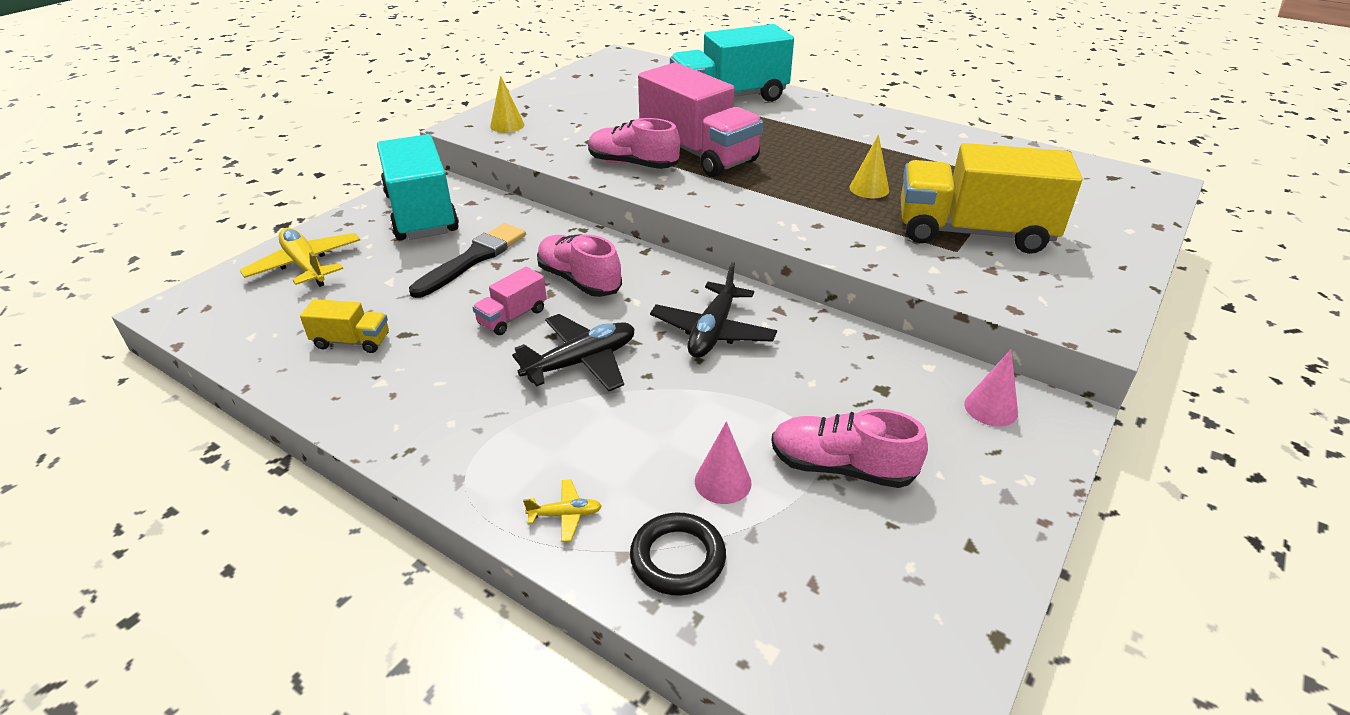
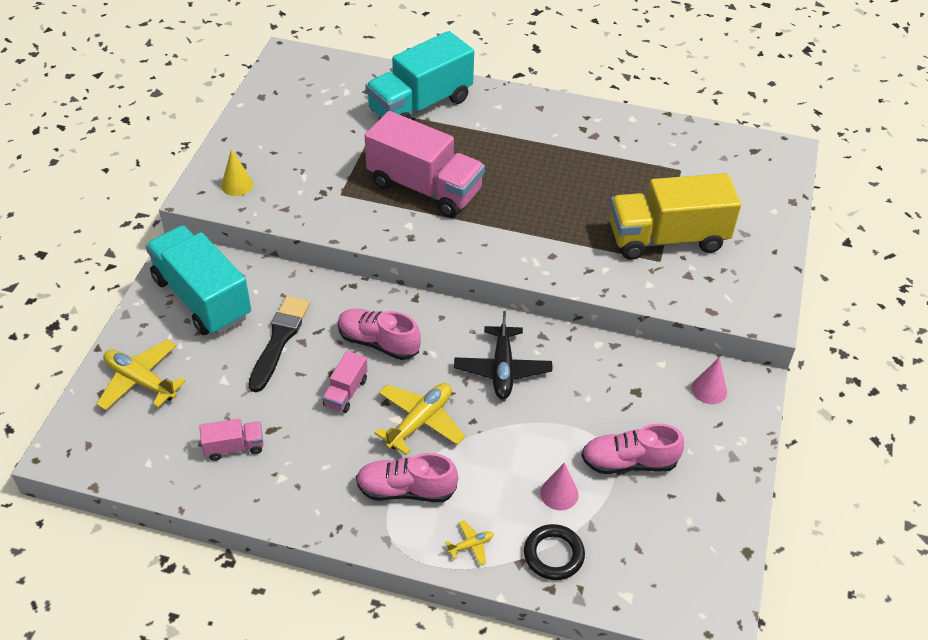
camera: 20 degrees left, 10 degrees up
yellow truck [300,299,389,353] -> pink truck [200,419,263,461]
black plane [512,314,635,391] -> yellow plane [374,383,465,455]
pink shoe [588,118,680,169] -> pink shoe moved to [356,453,458,502]
yellow cone [849,134,889,198] -> none

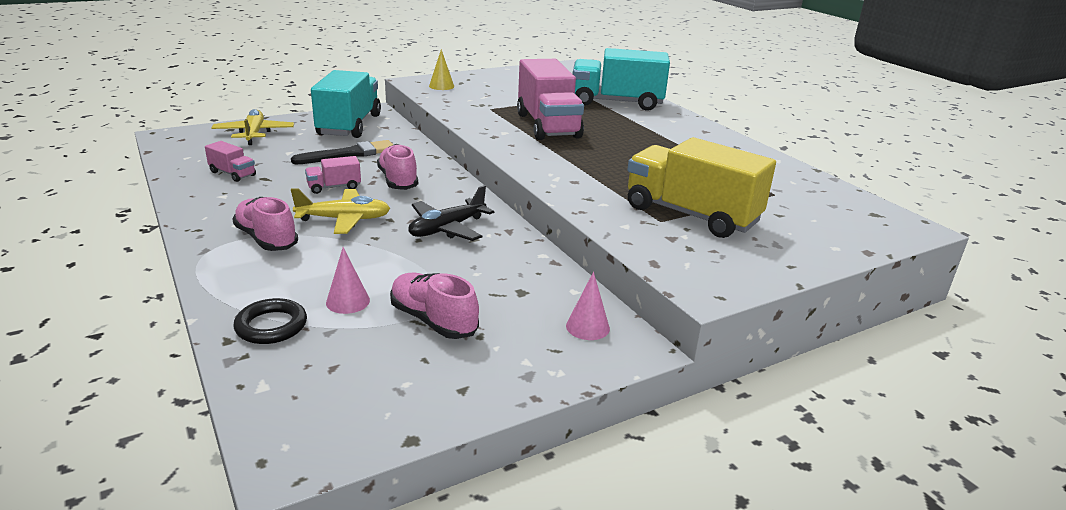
camera: 45 degrees right, 20 degrees down
yellow plane [445,520,494,565] -> none

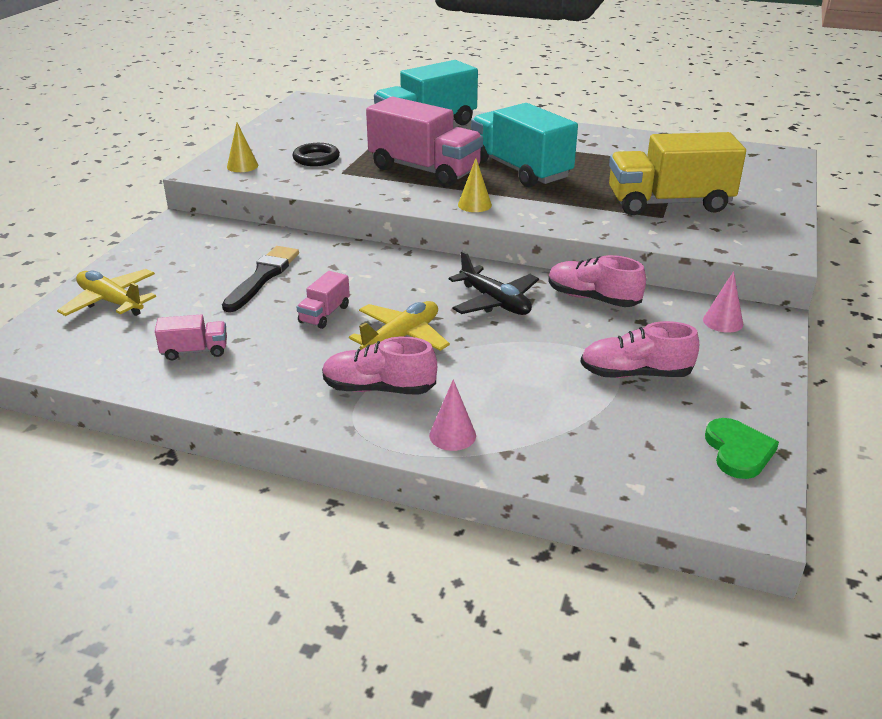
camera: 40 degrees left, 5 degrees up
black ring [233,298,307,344] -> black ring moved to [293,143,340,166]
turquoise truck [311,70,381,138] -> turquoise truck moved to [471,103,578,188]
pink cone [326,247,370,314] -> pink cone moved to [429,379,476,451]
pink shoe [377,144,418,190] -> pink shoe moved to [548,255,646,307]
black plane [408,185,494,241] -> black plane turned 45 degrees counterclockwise [449,251,539,315]
none -> yellow cone [458,158,492,212]
none -> green heart [705,418,779,479]

